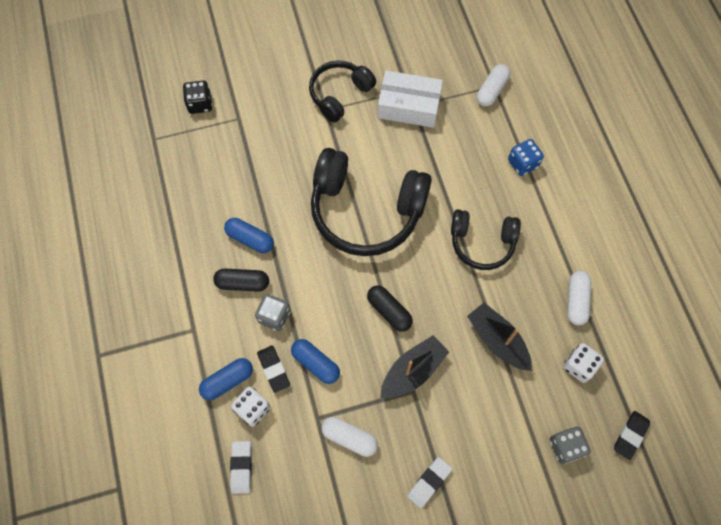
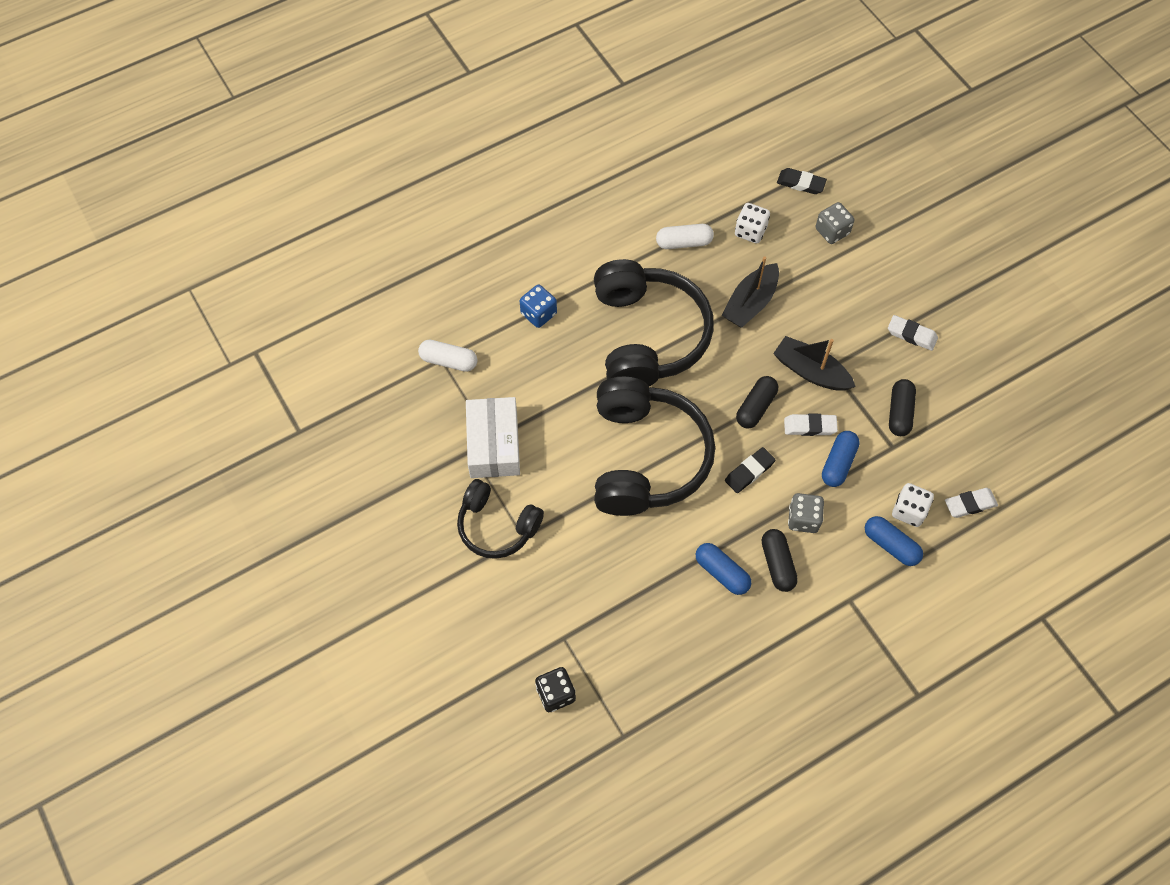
camera: 105 degrees left, 5 degrees down
blue capsule [224,218,274,253] -> blue capsule turned 60 degrees counterclockwise [696,543,751,595]
black eraser [257,345,290,393] -> black eraser moved to [725,447,775,493]
white capsule [322,417,378,457] -> black capsule [889,379,916,436]
black headphones [451,209,521,270] -> black headphones [594,259,714,386], size x1.72
none -> white eraser [784,413,838,436]

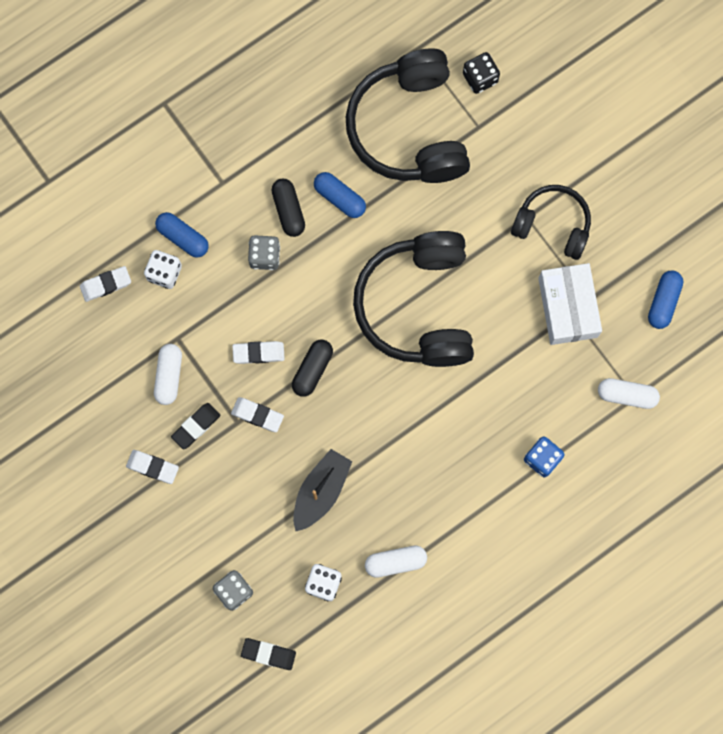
camera: 175 degrees right, 15 degrees up
black headphones [594,259,714,386] -> black headphones moved to [346,48,470,183]
black eraser [725,447,775,493] -> black eraser moved to [171,403,220,450]
black boat [773,336,856,391] -> white eraser [231,397,284,432]
blue capsule [822,431,860,487] -> blue capsule moved to [648,270,683,329]
black capsule [889,379,916,436] -> white capsule [154,344,182,405]

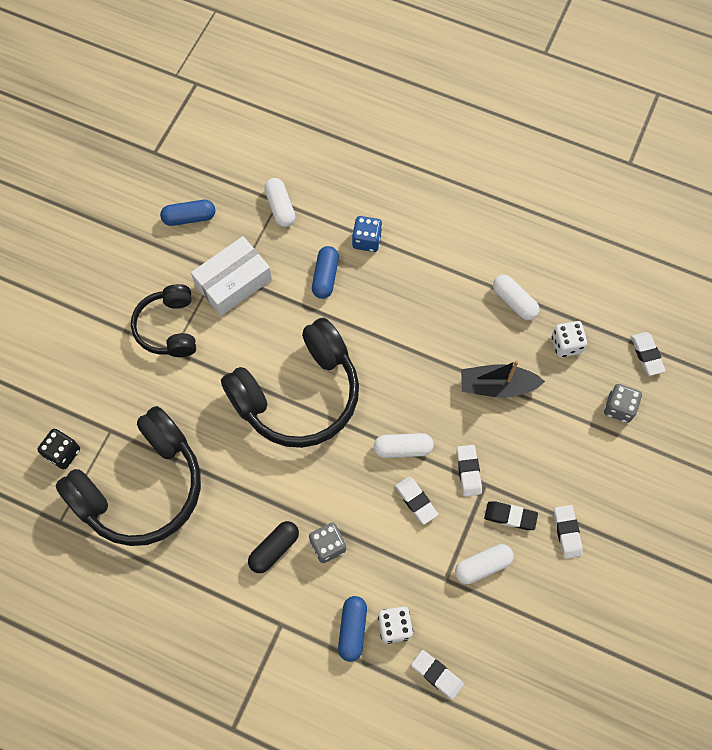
camera: 120 degrees left, 10 degrees down
black eraser [241,638,296,670] -> white eraser [631,332,666,376]
black capsule [292,340,333,397] -> white capsule [374,433,434,458]
blue capsule [314,172,366,218] -> blue capsule moved to [312,246,339,299]

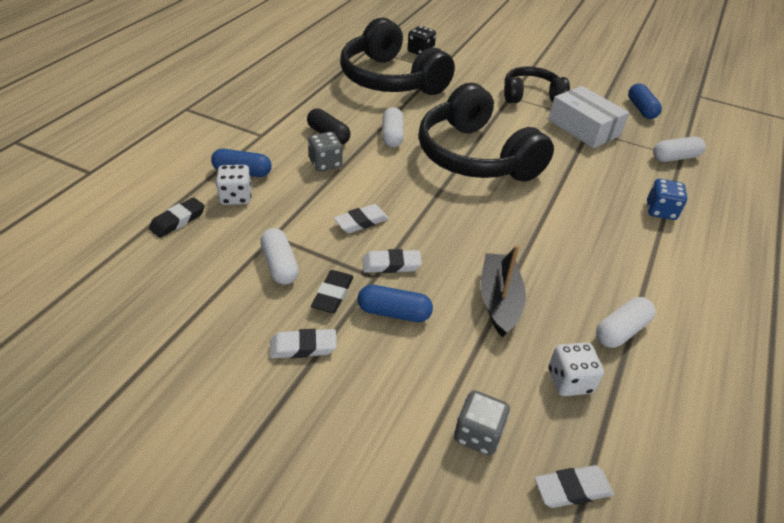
camera: 90 degrees right, 25 degrees down
blue capsule [312,246,339,299] -> blue capsule moved to [357,285,433,322]
white capsule [374,433,434,458] -> white capsule moved to [382,107,404,148]
white eraser [411,650,464,700] -> black eraser [149,197,205,238]

